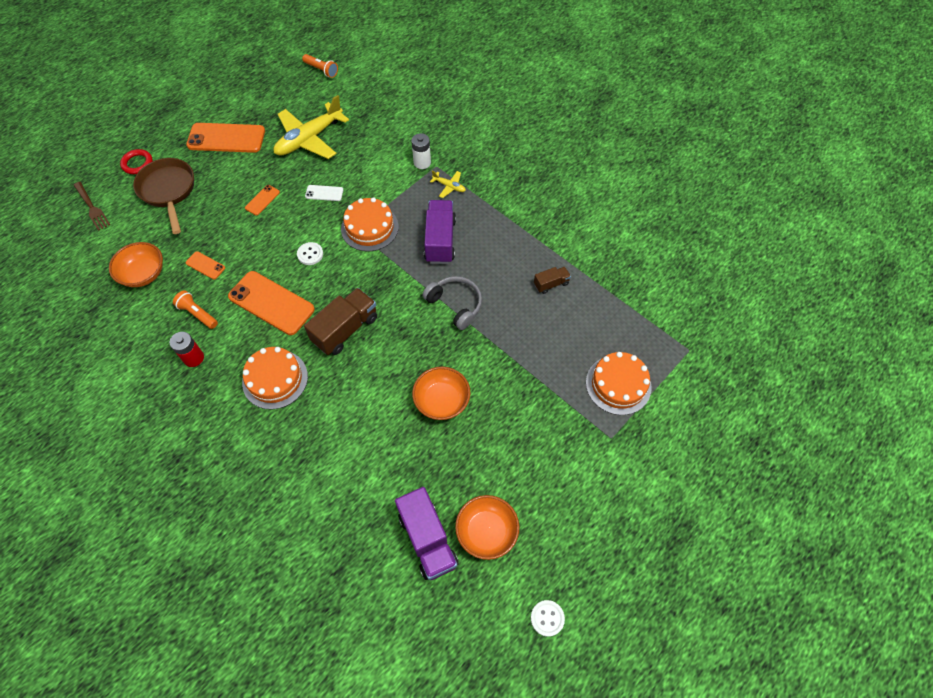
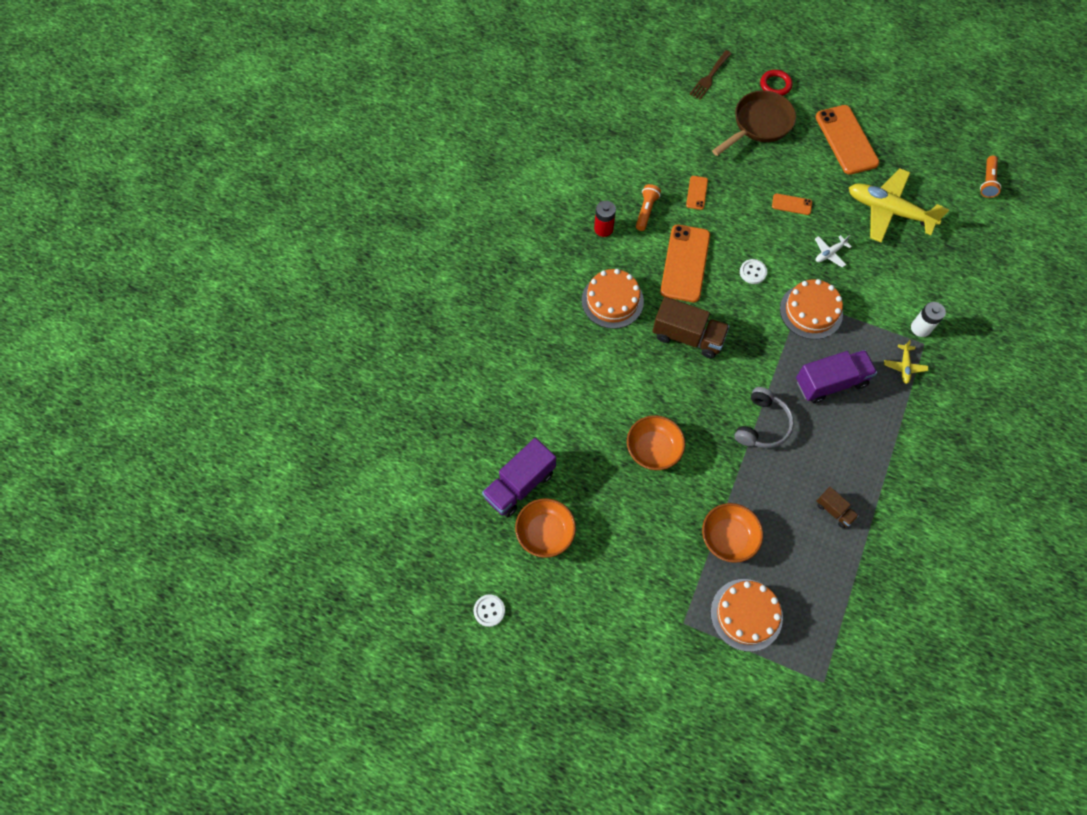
camera: 70 degrees right, 5 degrees up
orange bowl [109,242,163,287] -> orange bowl moved to [702,503,763,563]
white phone [305,185,343,201] -> white plane [815,235,852,268]

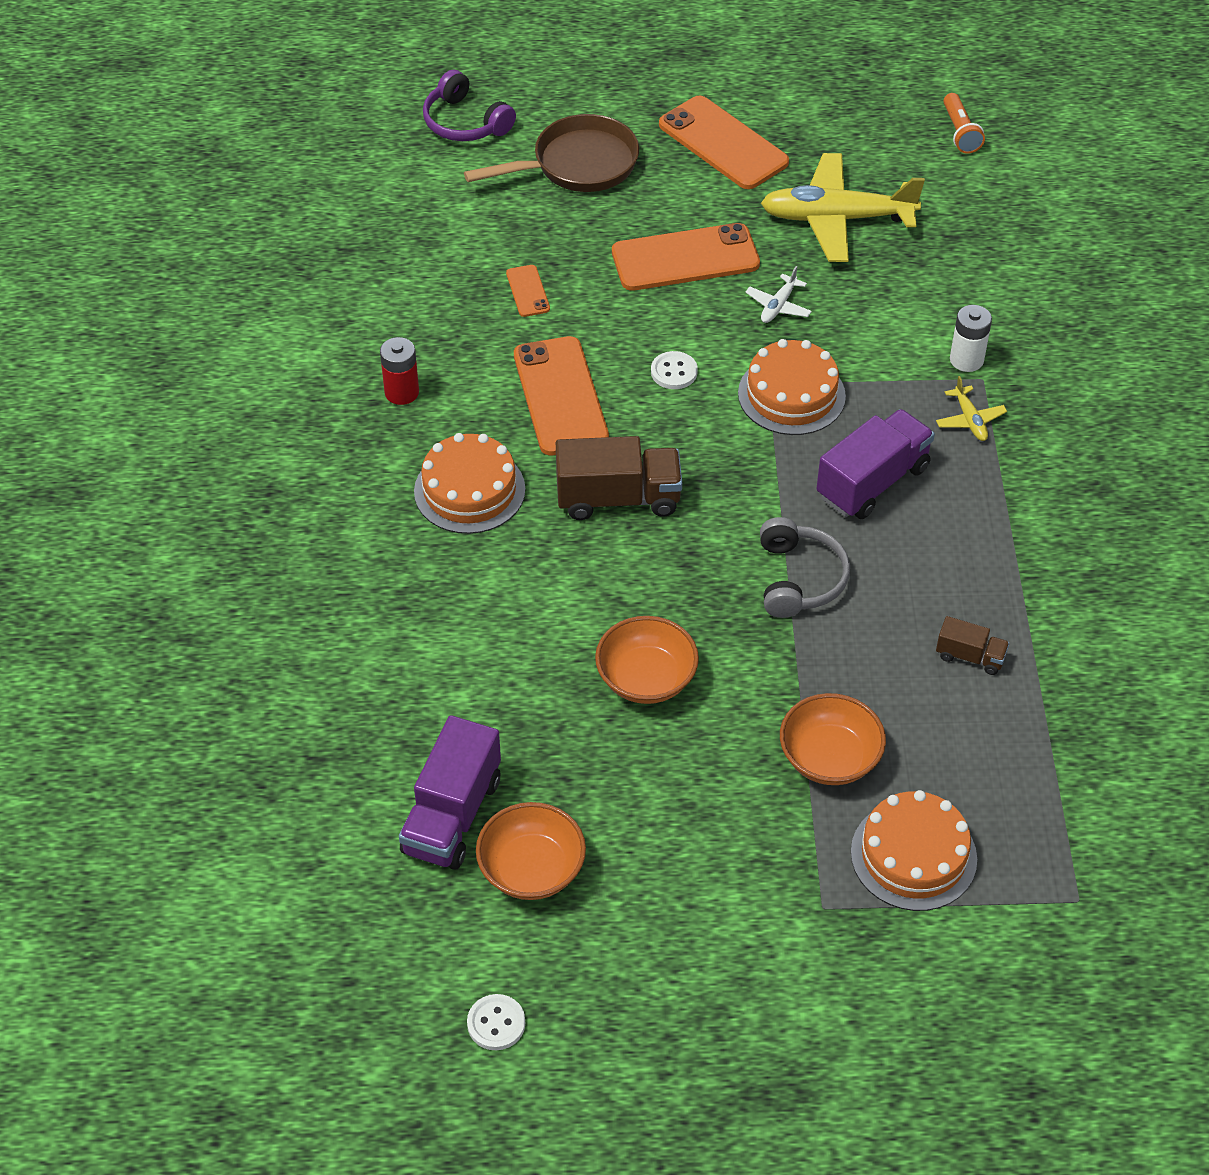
camera: 25 degrees left, 15 degrees down
orange flashlight [636,184,661,231] -> none
brown fork [690,50,731,100] -> purple headphones [423,70,516,141]
brown pan [712,90,796,156] -> brown pan turned 45 degrees clockwise [464,114,639,192]
red ring [760,70,792,96] -> none
orange phone [772,193,812,215] -> orange phone [612,223,760,291], size x2.12

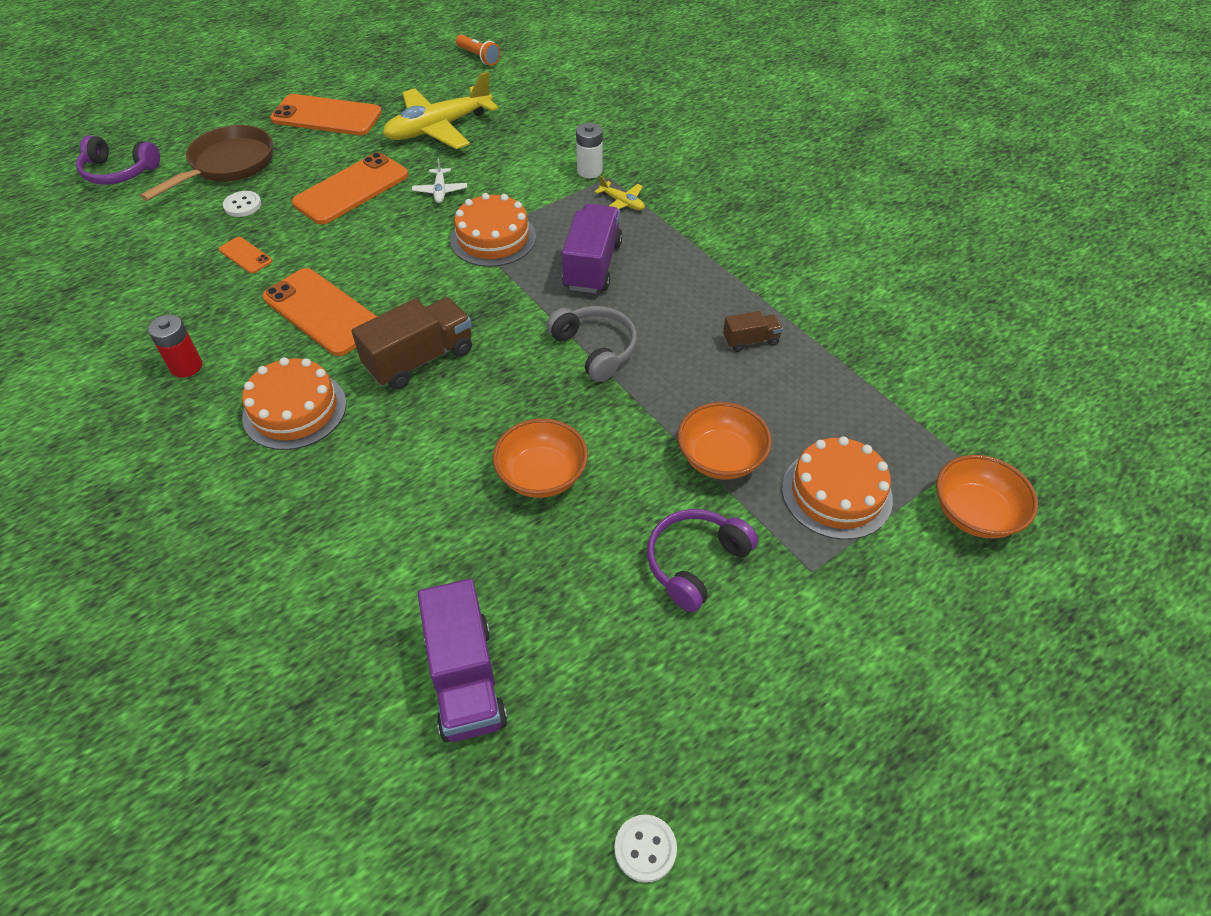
camera: 35 degrees left, 0 degrees up
orange bowl [476,802,586,900] -> orange bowl moved to [936,455,1038,539]
white button [651,351,698,389] -> white button moved to [223,191,261,217]
none -> purple headphones [647,509,758,612]

